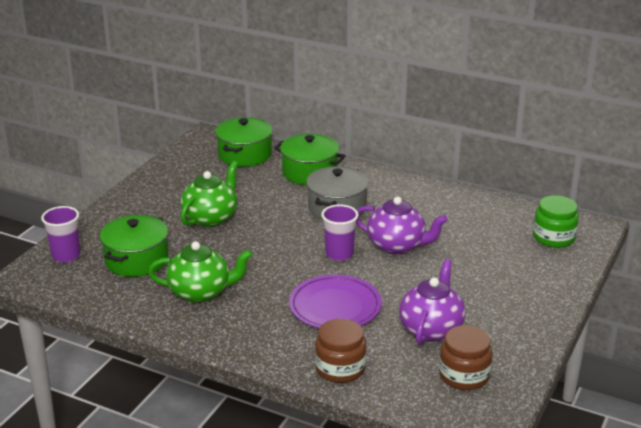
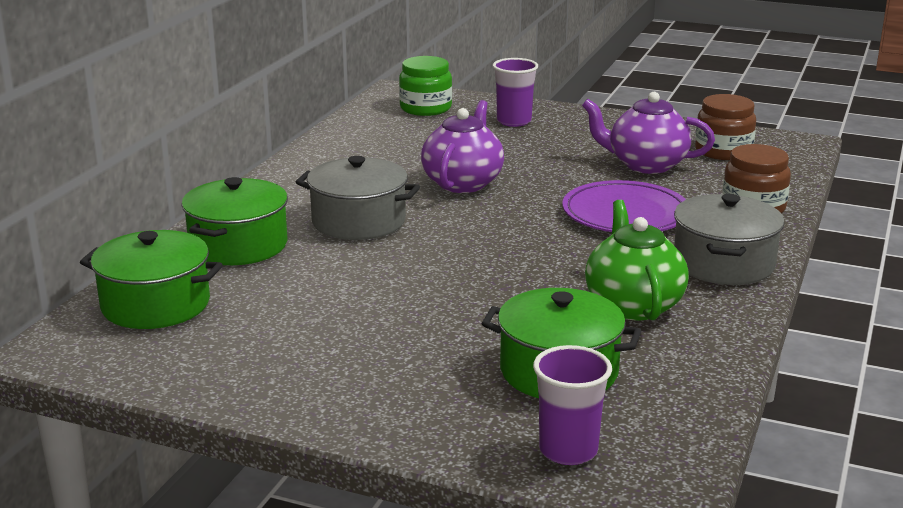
camera: 95 degrees left, 5 degrees down
green teapot [181,161,238,227] -> none
purple cup [321,204,359,261] -> purple cup moved to [493,58,538,127]
none -> grey pot [674,194,784,285]

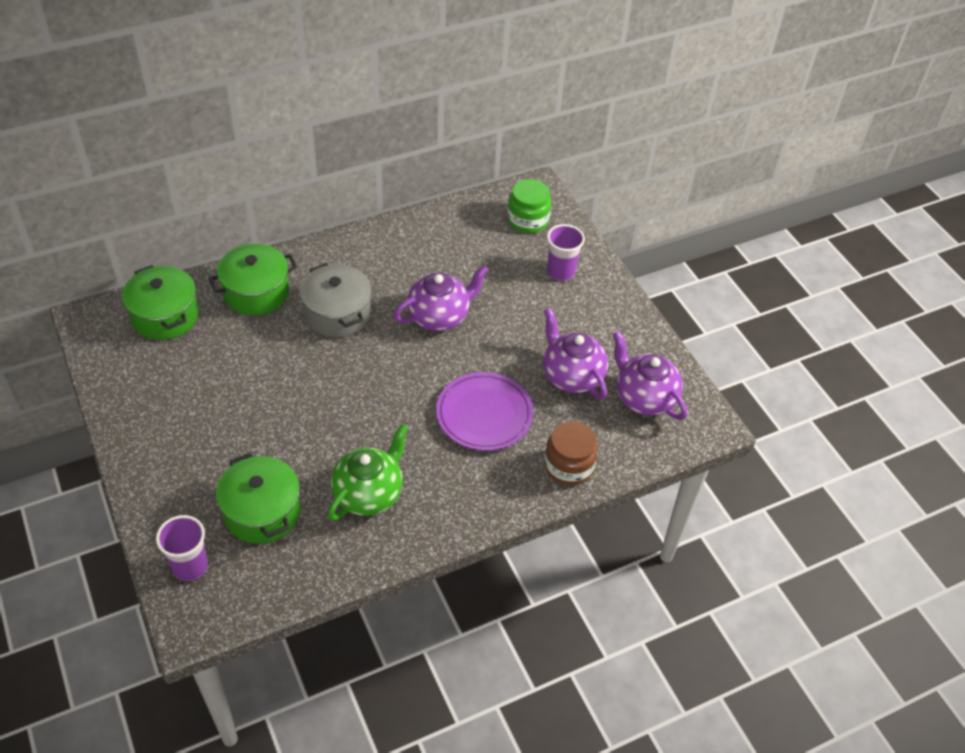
camera: 40 degrees right, 25 degrees up
grey pot [674,194,784,285] -> none
brown jar [695,94,756,160] -> purple teapot [613,331,687,420]

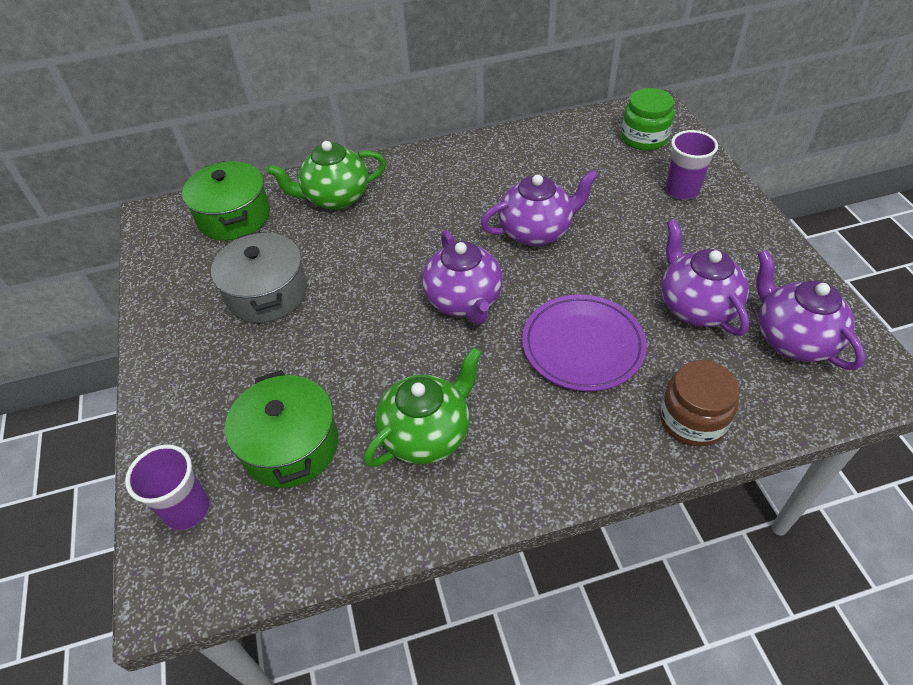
camera: 15 degrees right, 0 degrees up
green pot [209,244,297,315] -> green teapot [266,141,386,210]
grey pot [300,263,372,337] -> grey pot moved to [211,231,307,323]
none -> purple teapot [422,230,503,324]

